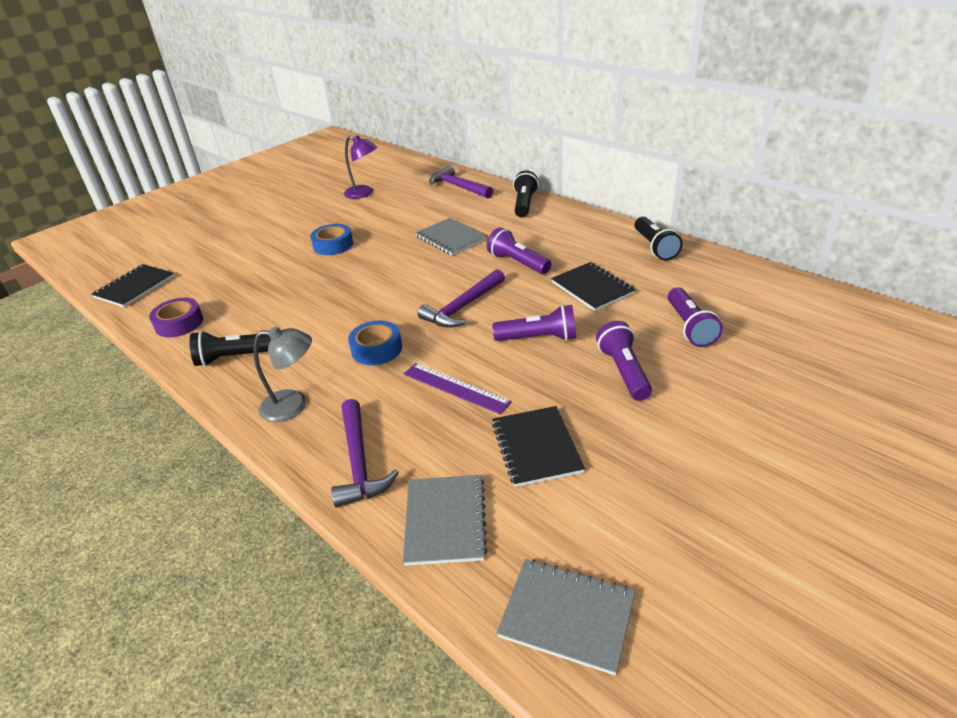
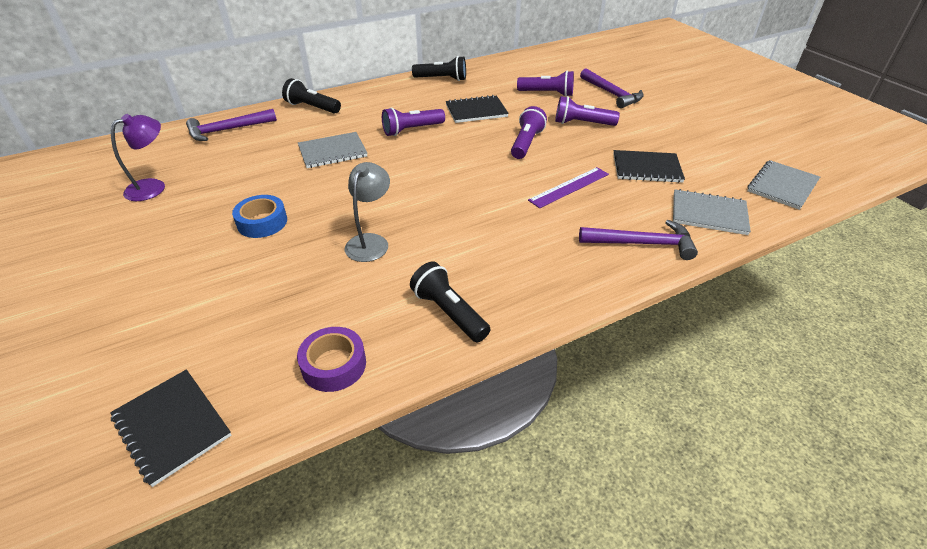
camera: 75 degrees left, 5 degrees up
black flashlight [189,331,271,366] -> black flashlight turned 135 degrees clockwise [410,262,491,342]
grey lamp [254,326,312,422] -> grey lamp moved to [344,162,390,262]
blue tape [348,321,402,365] -> none
purple hammer [418,269,505,328] -> purple hammer moved to [580,68,644,108]

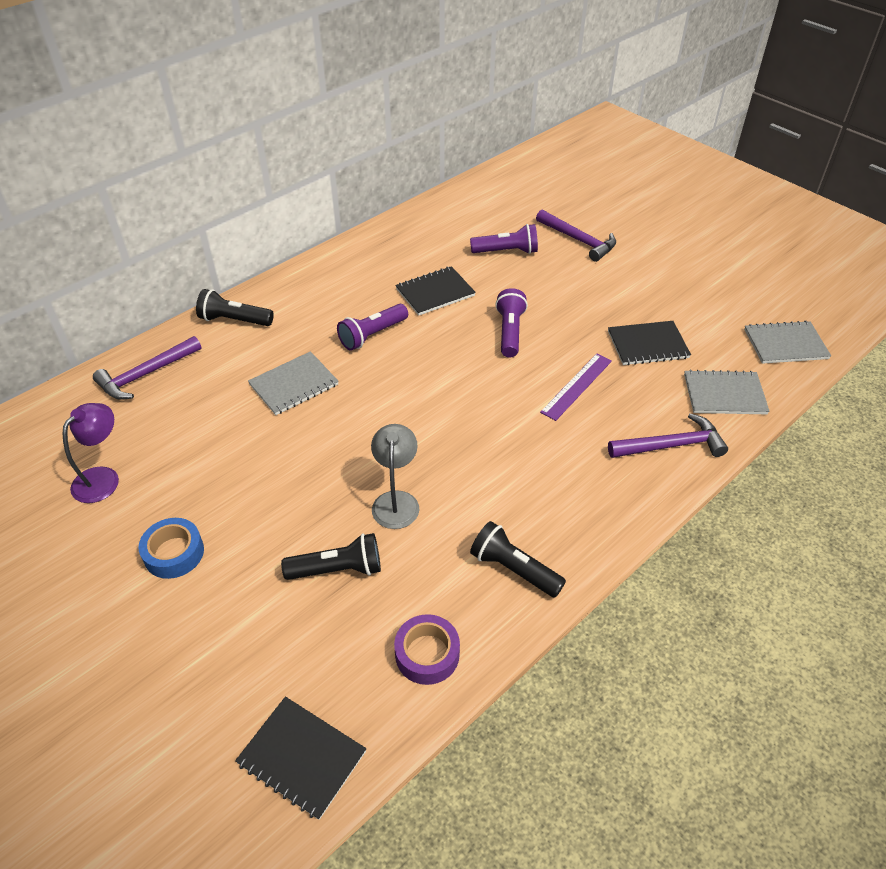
camera: 15 degrees left, 5 degrees up
blue tape [232,195,287,238] -> blue tape moved to [138,518,204,579]
black flashlight [412,56,466,81] -> black flashlight moved to [281,533,381,580]
purple flashlight [555,96,620,126] -> none
grey notebook [747,160,820,210] -> grey notebook turned 60 degrees clockwise [744,321,831,364]

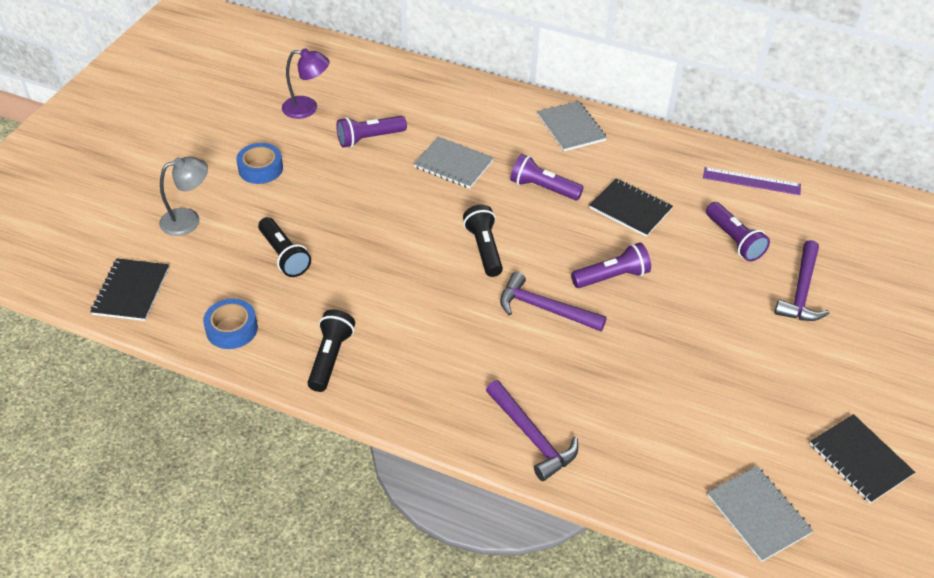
camera: 65 degrees right, 0 degrees up
purple hammer [93,336,202,400] -> purple hammer moved to [500,272,607,331]
black flashlight [196,289,274,326] -> black flashlight moved to [463,205,503,277]
grey lamp [371,424,419,529] -> grey lamp moved to [159,156,208,236]
purple tape [394,614,460,685] -> blue tape [203,299,258,349]
purple ruler [540,353,612,421] -> purple ruler moved to [703,167,801,195]
black notebook [608,321,691,365] -> black notebook moved to [810,414,915,503]
grey notebook [684,370,770,414] -> grey notebook moved to [537,101,607,151]
none -> purple flashlight [336,116,407,148]

